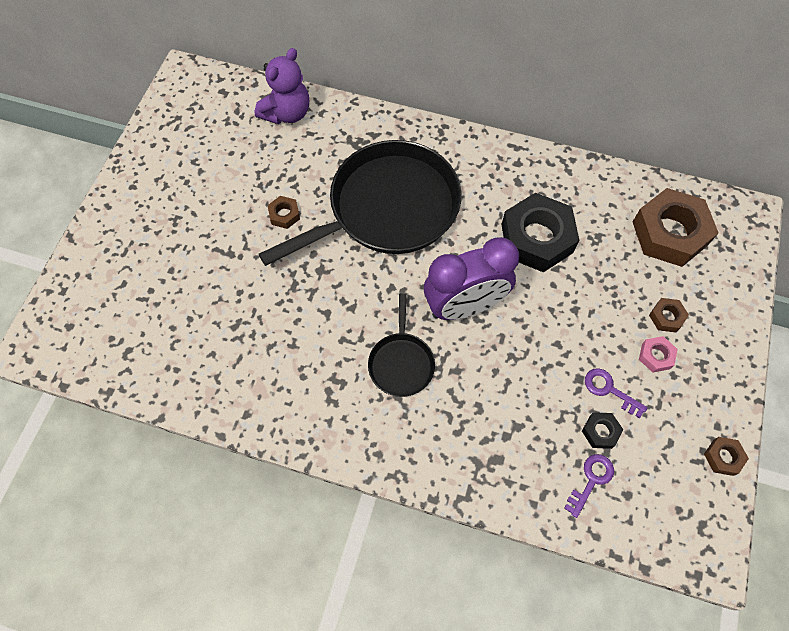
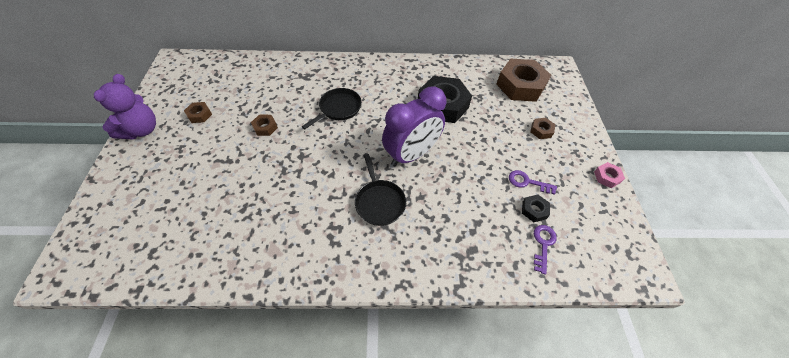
camera: 20 degrees left, 10 degrees down
purple teddy bear [255,48,309,124] -> purple teddy bear moved to [94,74,156,140]
black pan [259,140,461,266] -> black pan [302,88,362,129], size x0.47
pink nut [639,336,678,372] -> pink nut moved to [594,162,625,188]
brown nut [704,437,749,476] -> brown nut moved to [184,102,212,123]

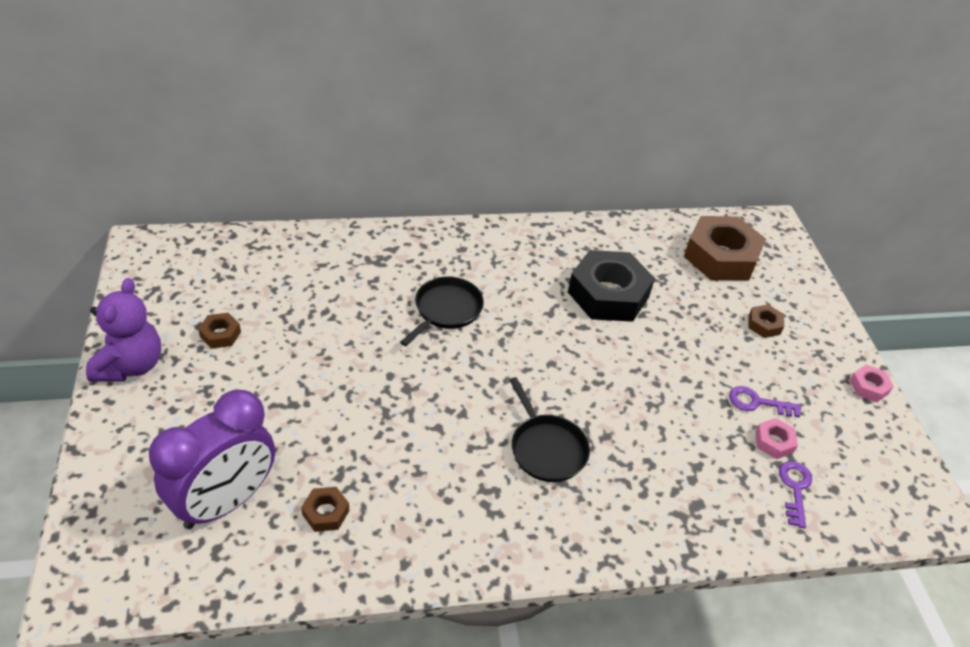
camera: 10 degrees left, 10 degrees down
brown nut [251,115,278,136] -> brown nut moved to [301,487,349,532]
purple clock [382,87,447,167] -> purple clock moved to [149,390,275,529]
black nut [522,195,550,222] -> pink nut [755,418,798,459]

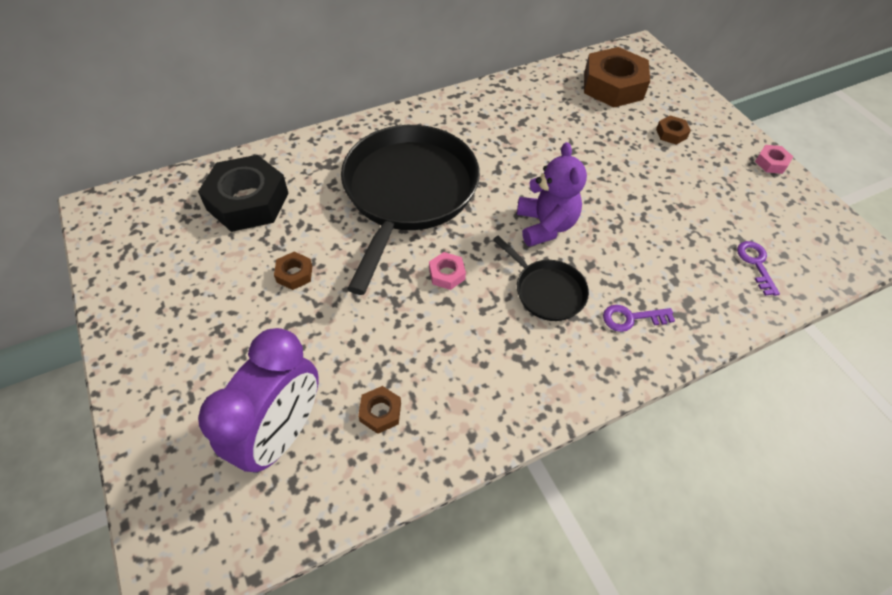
camera: 15 degrees left, 10 degrees up
purple teddy bear [86,278,161,382] -> purple teddy bear moved to [517,142,587,247]
brown nut [198,313,241,349] -> brown nut moved to [274,251,312,290]
black pan [400,276,484,346] -> black pan [341,125,480,295], size x2.15
black nut [568,250,655,322] -> black nut moved to [198,155,289,232]
purple key [729,386,801,417] -> purple key moved to [603,305,675,332]
pink nut [755,418,798,459] -> pink nut moved to [429,252,466,290]

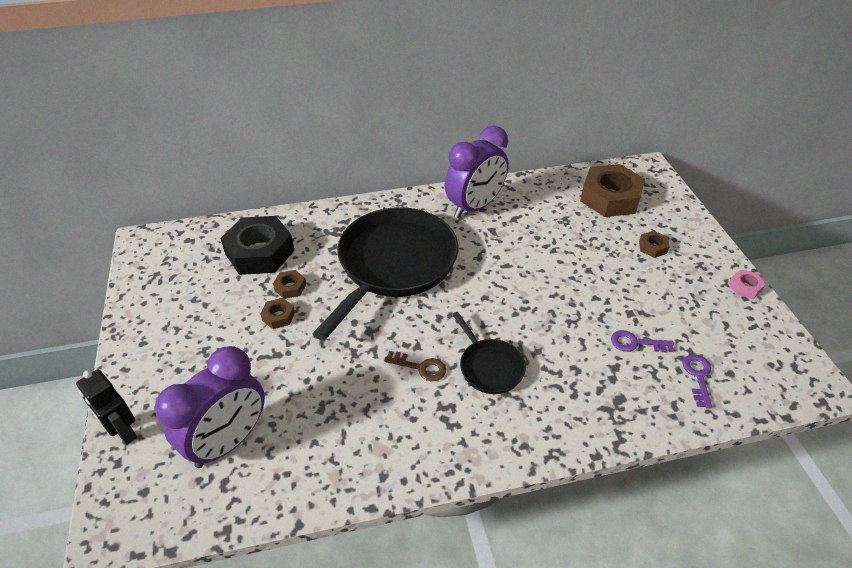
camera: 15 degrees right, 10 degrees down
brown nut [358,386,401,434] -> brown nut moved to [273,270,306,299]
pink nut [429,252,466,290] -> none
purple teddy bear [517,142,587,247] -> none
purple key [603,305,675,332] -> purple key moved to [611,330,674,352]
none -> black robot [76,369,137,445]
none -> brown key [384,351,446,381]
none -> purple clock [444,126,509,218]

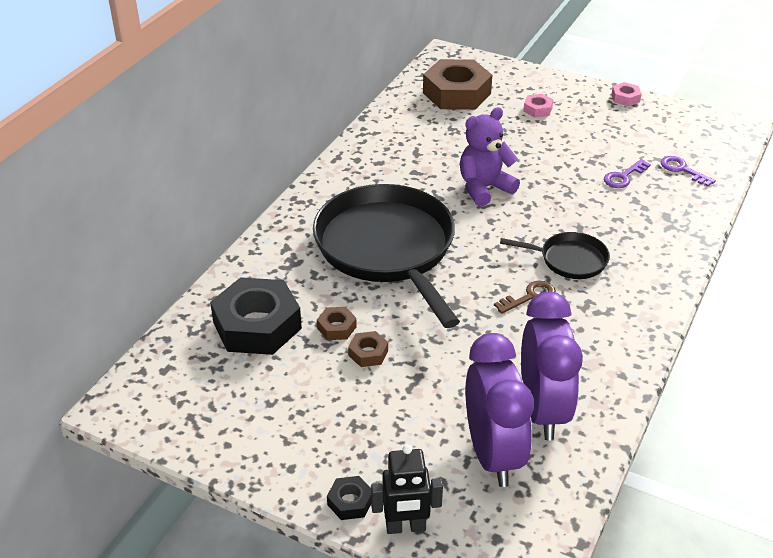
camera: 50 degrees left, 5 degrees down
purple clock [444,126,509,218] -> purple clock moved to [521,292,583,441]
brown nut [639,231,670,258] -> pink nut [523,94,553,118]
none -> black nut [327,476,371,520]
none -> purple teddy bear [460,107,520,207]

